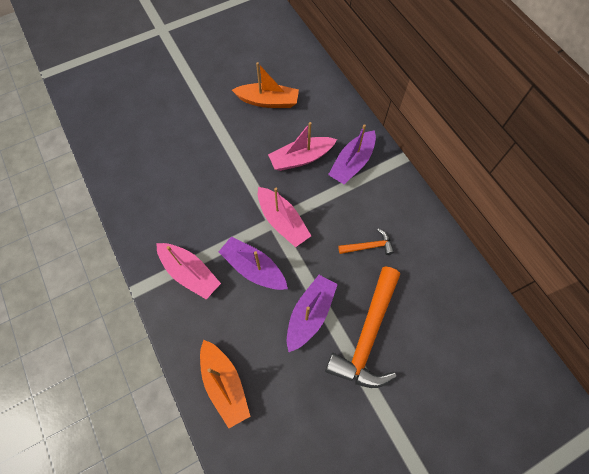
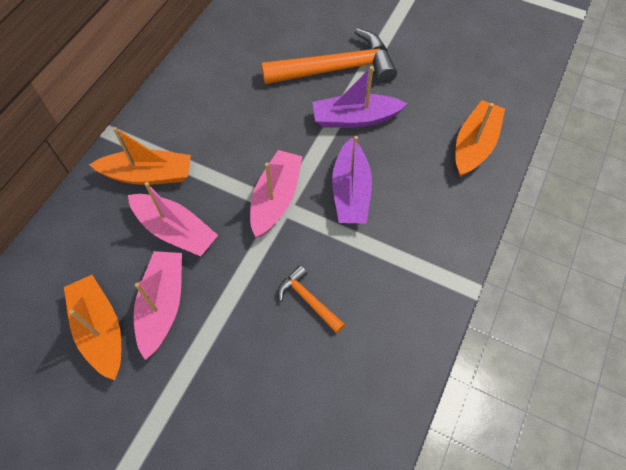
camera: 125 degrees left, 5 degrees down
pink boat [156,243,221,299] -> pink boat moved to [134,251,182,360]
purple boat [328,124,376,184] -> orange boat [89,127,191,185]
orange hammer [338,229,394,255] -> orange hammer moved to [278,265,345,333]

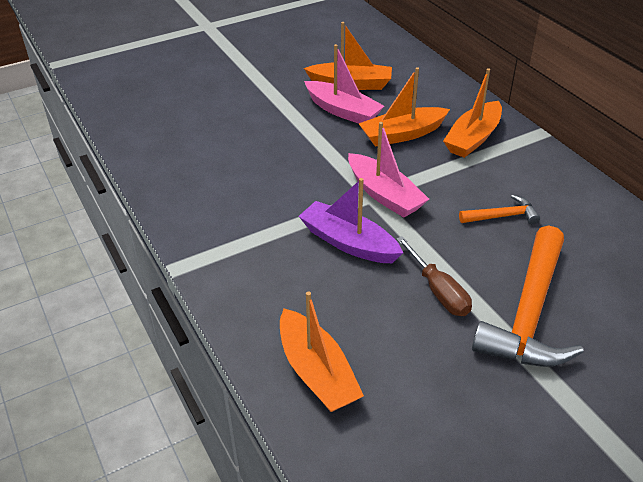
camera: 125 degrees right, 20 degrees down
pink boat [128,182,218,256] -> orange boat [359,67,450,147]
orange hammer [278,265,345,333] -> orange hammer moved to [459,195,540,224]
purple boat [313,66,407,128] -> brown screwdriver [396,236,472,316]

